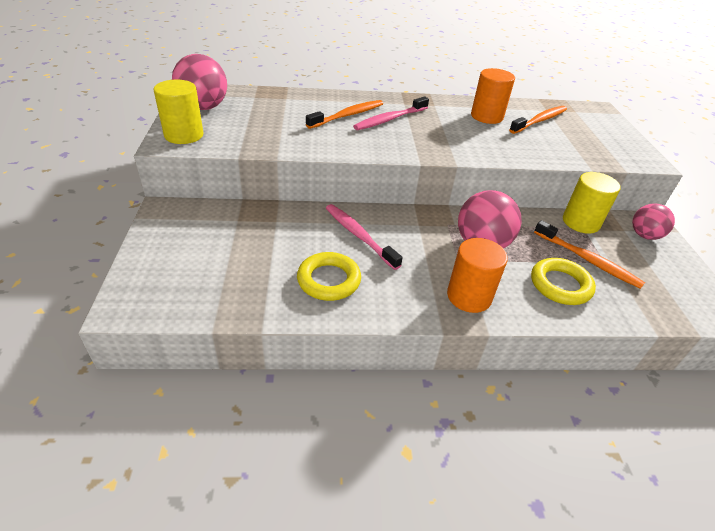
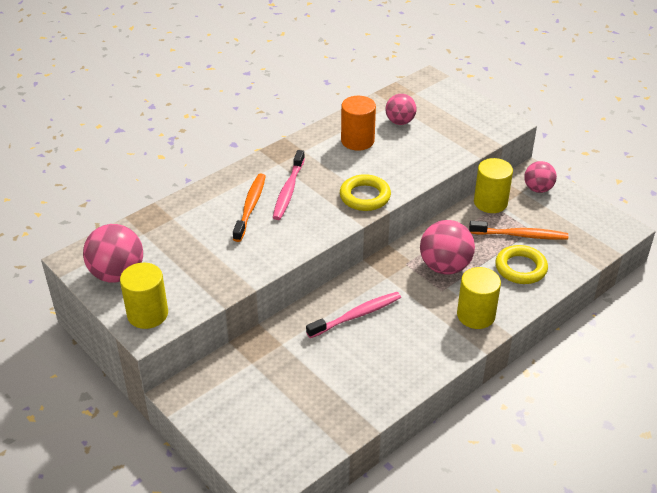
camera: 35 degrees left, 0 degrees up
yellow ring [297,252,361,301] -> yellow ring moved to [340,174,391,211]
pink toothbrush [326,204,403,270] -> pink toothbrush turned 135 degrees clockwise [306,292,401,338]
orange cylinder [447,238,508,313] -> yellow cylinder [457,267,501,329]
orange toothbrush [509,106,567,134] -> pink ball [386,94,416,125]

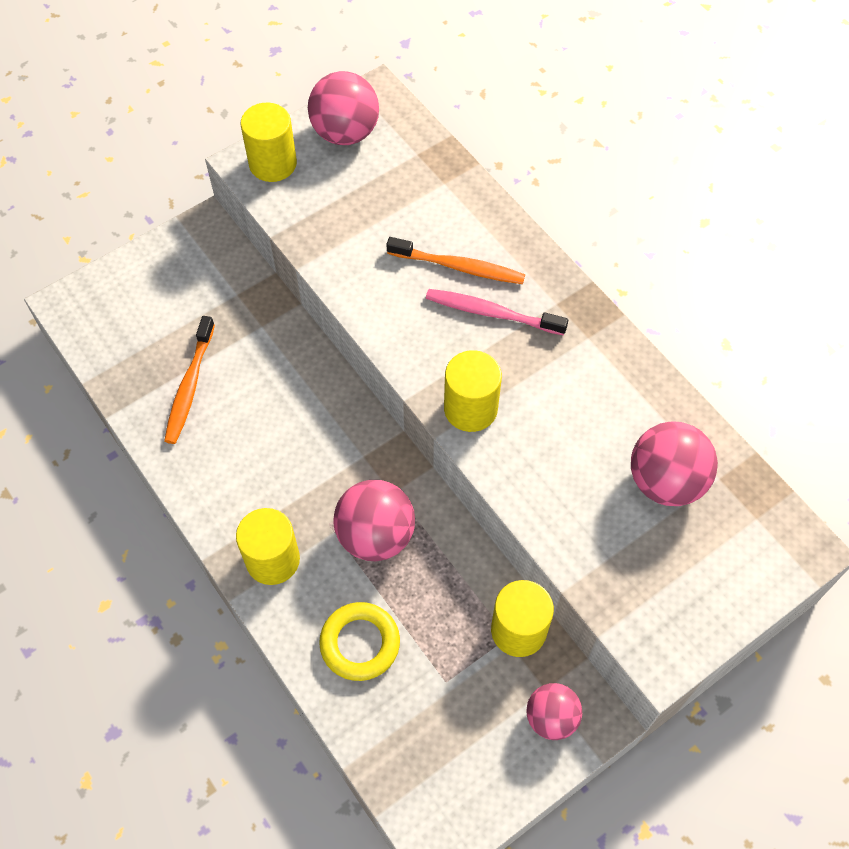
camera: 95 degrees right, 20 degrees up
pink toothbrush [306,292,401,338] -> none
yellow ring [340,174,391,211] -> yellow cylinder [444,350,502,432]
orange cylinder [341,96,376,151] -> none
pink ball [386,94,416,125] -> pink ball [631,421,718,506], size x1.57
orange toothbrush [469,221,568,240] -> orange toothbrush moved to [164,316,215,444]

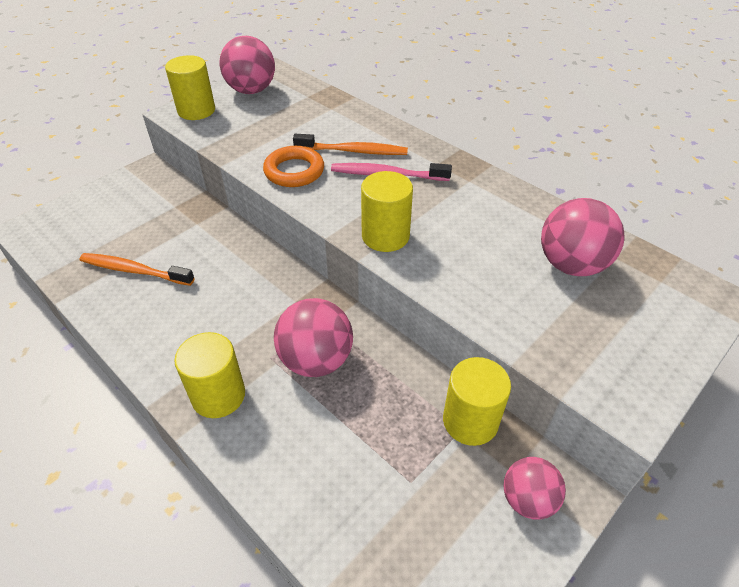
camera: 10 degrees left, 15 degrees down
orange toothbrush [164,316,215,444] -> orange toothbrush turned 105 degrees clockwise [79,253,195,286]
yellow ring [319,602,400,681] -> none
none -> orange ring [263,146,324,187]

